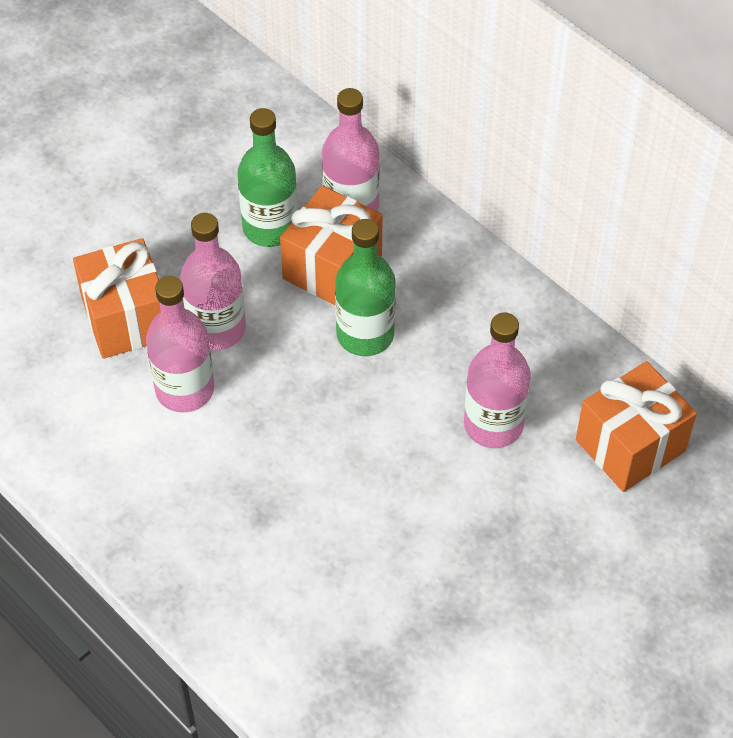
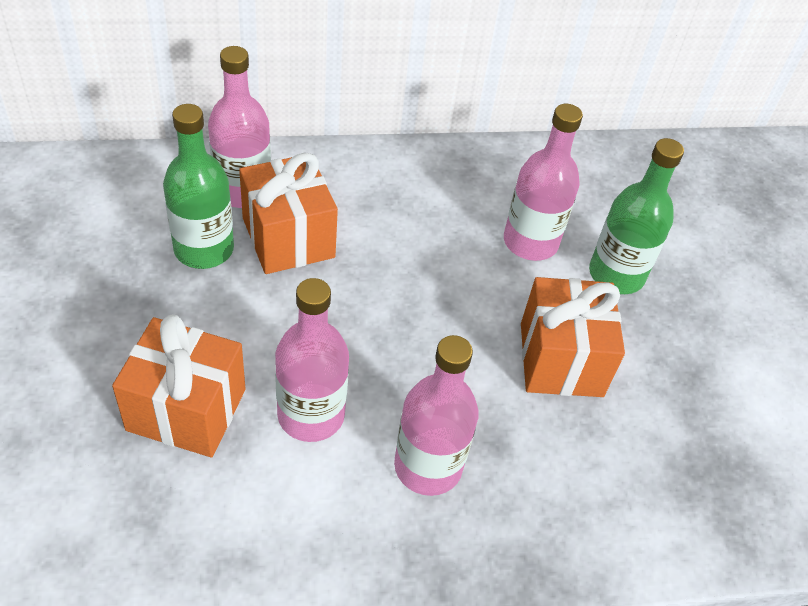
camera: 60 degrees left, 5 degrees down
pink bottle [181,213,246,350] -> pink bottle moved to [394,335,479,496]
green bottle [335,219,396,356] -> green bottle moved to [589,138,684,294]
orange gift [576,361,697,492] -> orange gift moved to [521,277,625,397]

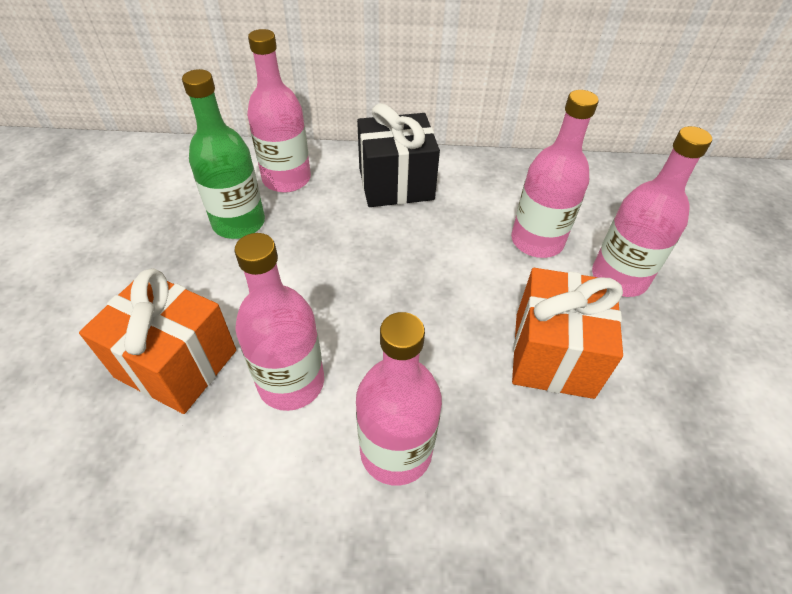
camera: 15 degrees right, 0 degrees up
orange gift [239,153,338,274] -> none
green bottle [589,138,684,294] -> pink bottle [592,126,712,297]
none -> black gift [357,103,440,207]

